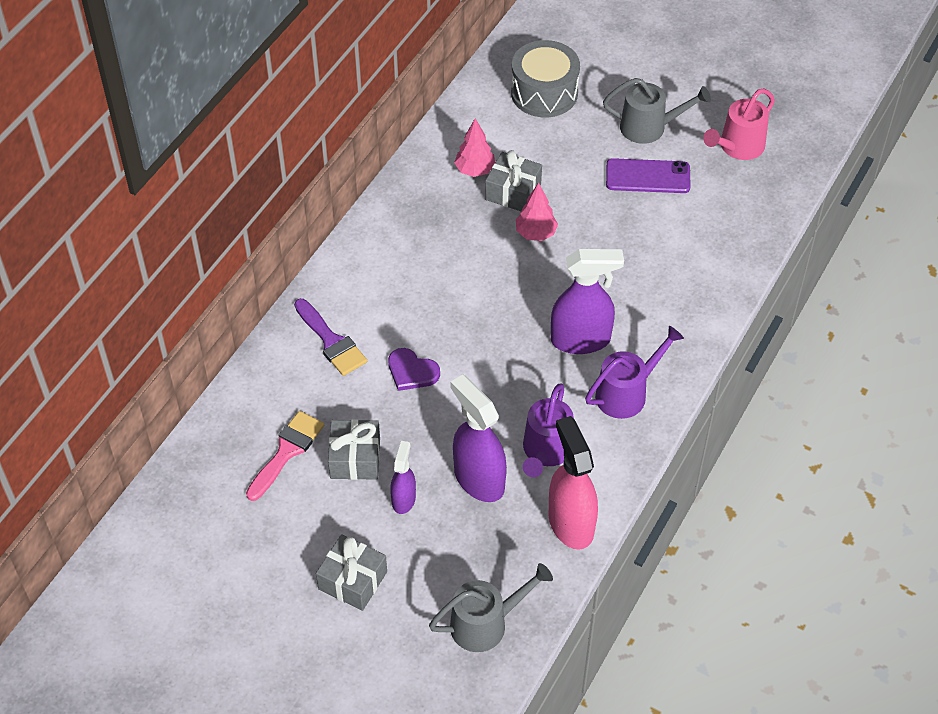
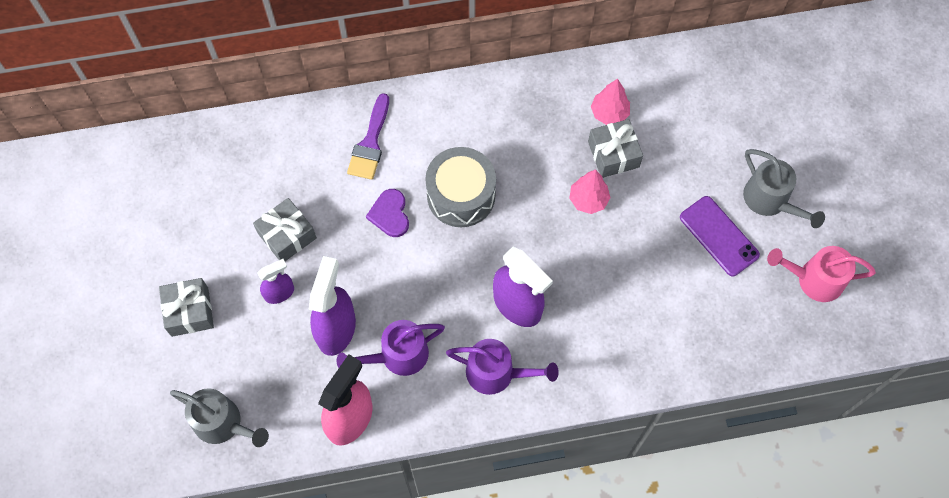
camera: 50 degrees right, 15 degrees up
pink brush [246,411,324,501] -> none
grey drum [511,40,580,117] -> grey drum moved to [425,147,496,227]

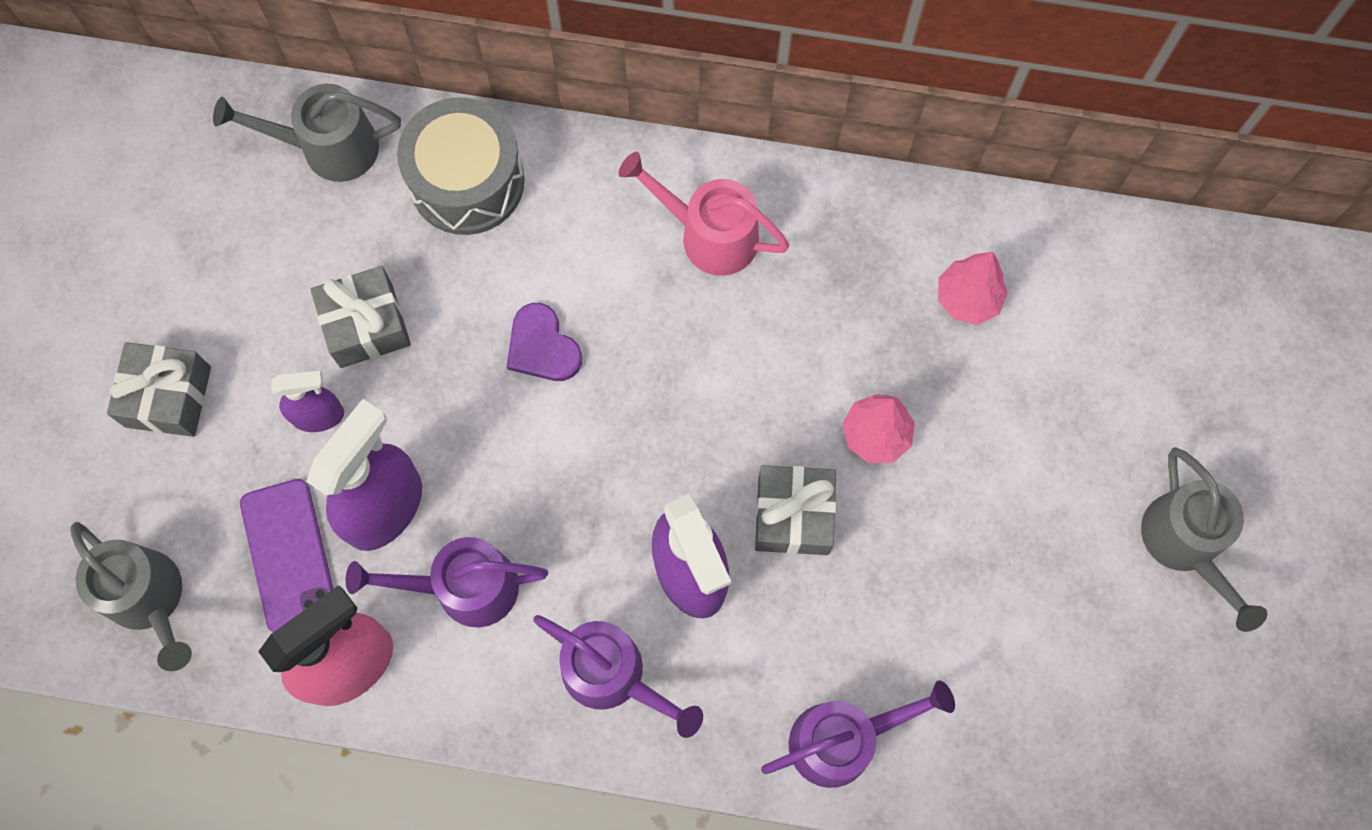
camera: 20 degrees right, 5 degrees up
purple brush [347,93,389,180] -> none
purple heart [366,189,409,237] -> purple heart turned 45 degrees counterclockwise [507,303,582,381]
grey drum [425,147,496,227] -> grey drum moved to [397,97,525,235]
grey gift [588,119,643,178] -> grey gift moved to [755,465,836,555]
purple phone [680,196,760,276] -> purple phone moved to [240,479,333,632]
pink watering can [767,246,876,302] -> pink watering can moved to [618,152,790,276]
none -> grey watering can [213,84,401,182]
none -> purple watering can [761,681,955,788]

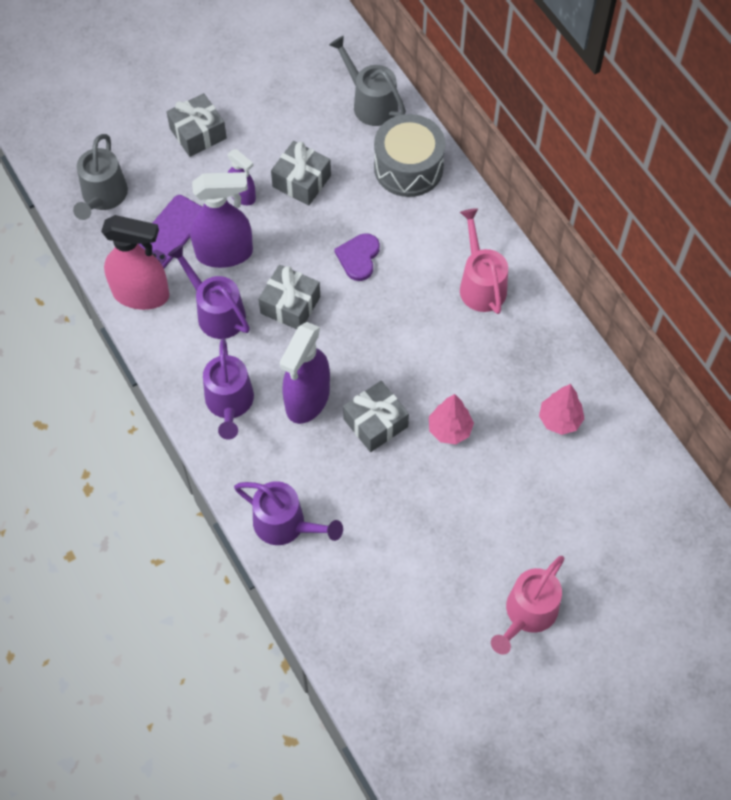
camera: 50 degrees right, 10 degrees down
grey watering can [1141,447,1267,632] -> pink watering can [491,556,564,654]
none -> grey gift [259,265,320,329]

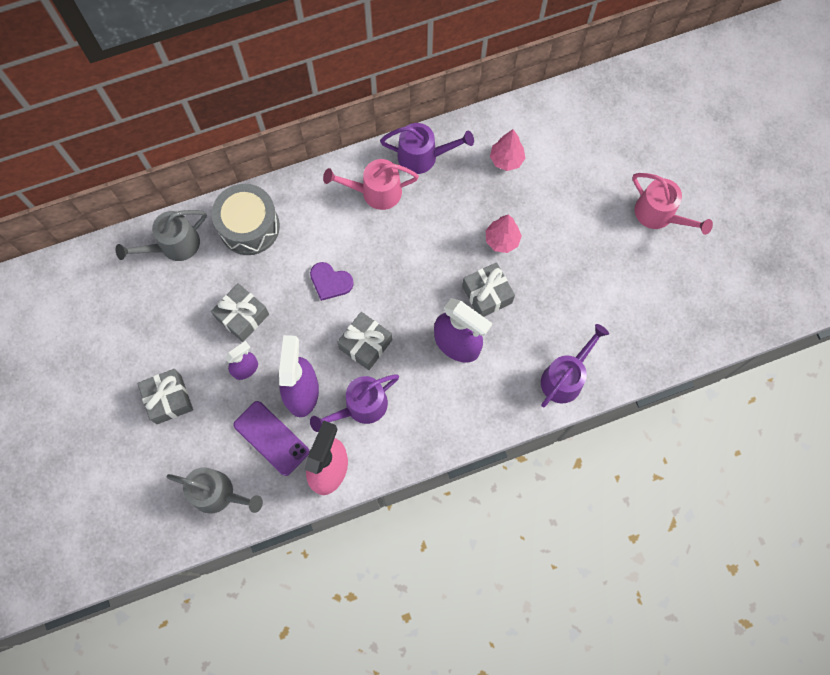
camera: 80 degrees left, 10 degrees up
purple watering can [203,338,254,440] -> purple watering can moved to [380,123,474,174]

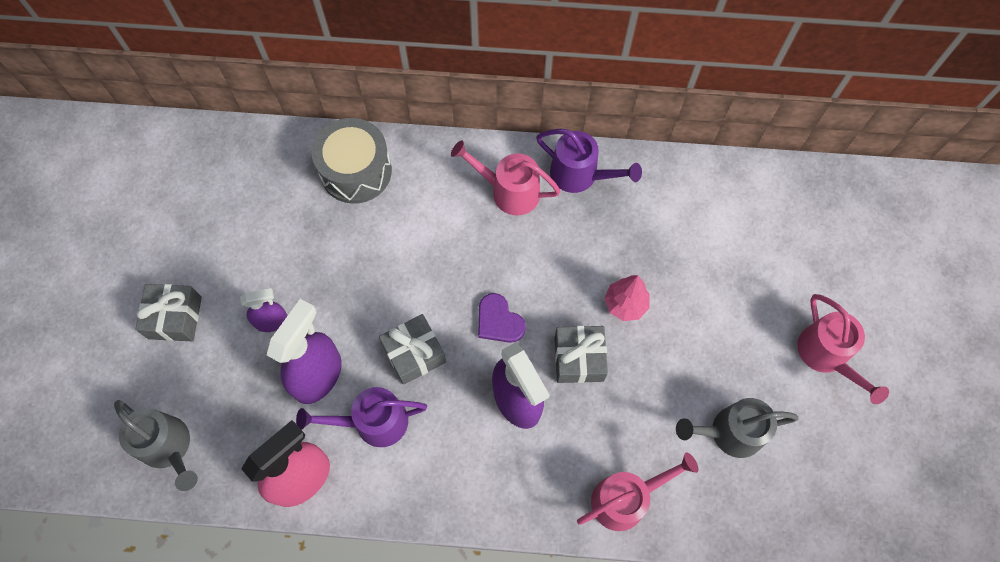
camera: 25 degrees right, 5 degrees down
grey watering can [116,210,207,261] -> grey watering can moved to [676,398,799,458]
grey gift [211,283,269,342] -> none
purple phone [233,401,310,476] -> none
purple heart [310,262,354,301] -> purple heart moved to [478,293,526,343]
pink tree [490,129,525,171] -> none
purple watering can [541,324,609,407] -> pink watering can [577,452,699,531]

